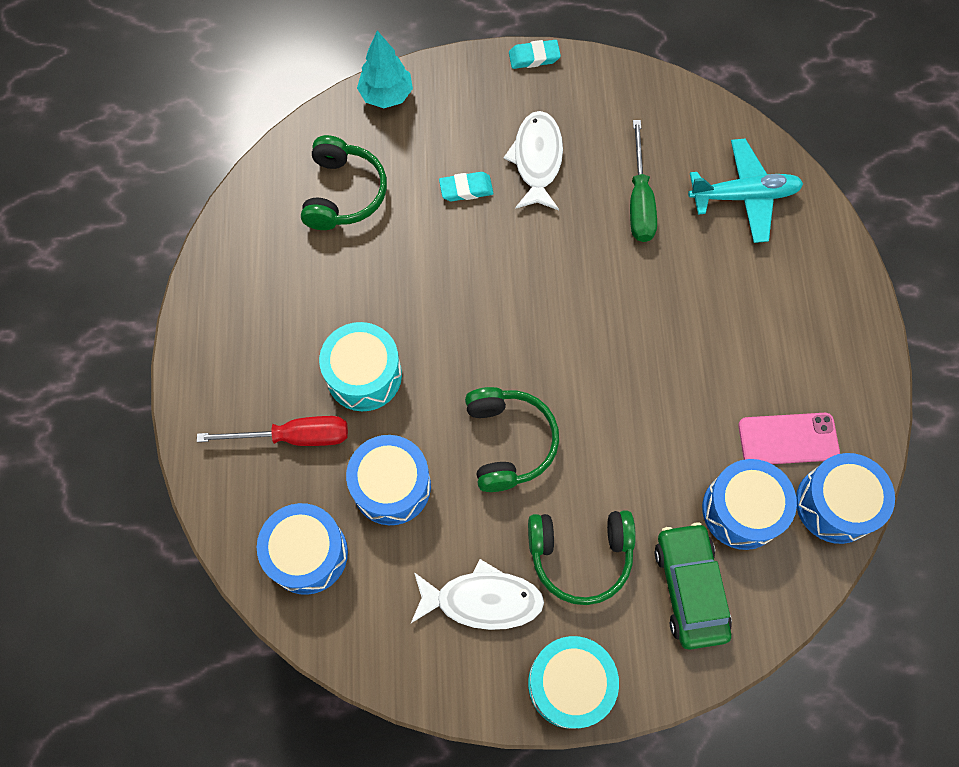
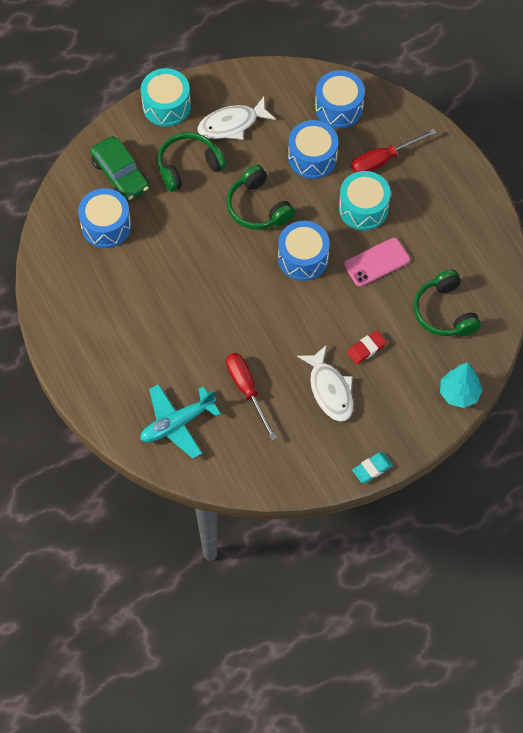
camera: 155 degrees right, 5 degrees down
turquoise eraser [439,172,494,201] -> red eraser [347,331,387,365]
green screwdriver [630,120,657,242] -> red screwdriver [226,353,277,441]
pink phone [738,413,840,464] -> pink phone moved to [344,238,410,287]
blue drum [796,453,895,544] -> blue drum moved to [278,221,330,281]

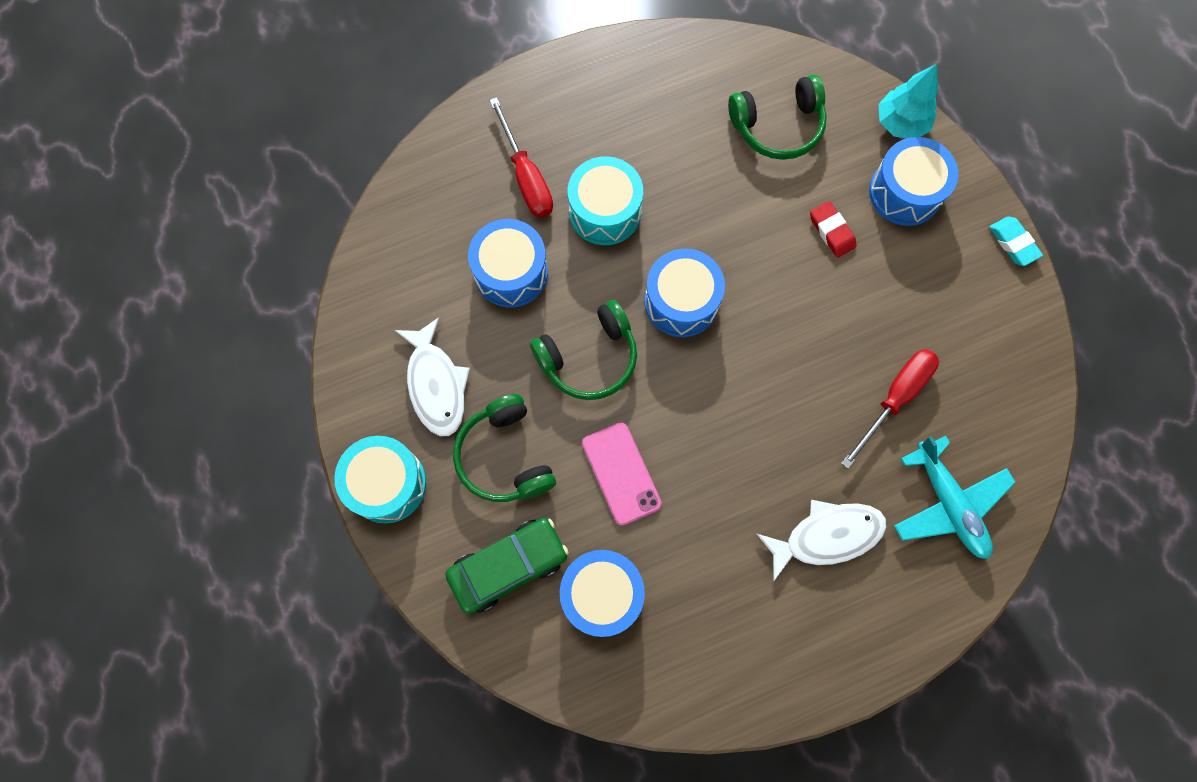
camera: 85 degrees left, 10 degrees up
red screwdriver [226,353,277,441] -> red screwdriver turned 150 degrees clockwise [841,349,939,469]
white fish [297,345,353,422] -> white fish moved to [757,500,887,582]
blue drum [315,70,365,128] -> blue drum moved to [869,137,958,226]
pink phone [344,238,410,287] -> pink phone moved to [582,422,662,526]

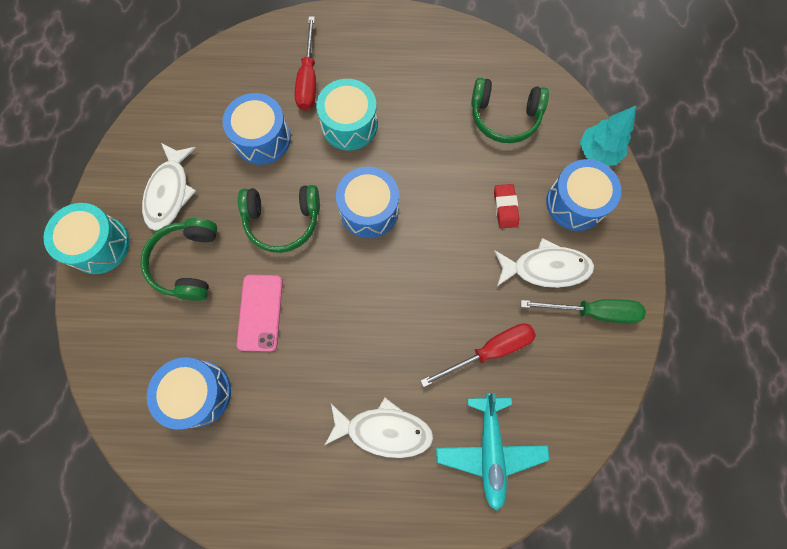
camera: 25 degrees right, 0 degrees up
green car [445,518,569,614] -> none
turquoise eraser [990,216,1043,266] -> none
none -> white fish [494,238,594,288]
none -> green screwdriver [521,299,646,324]

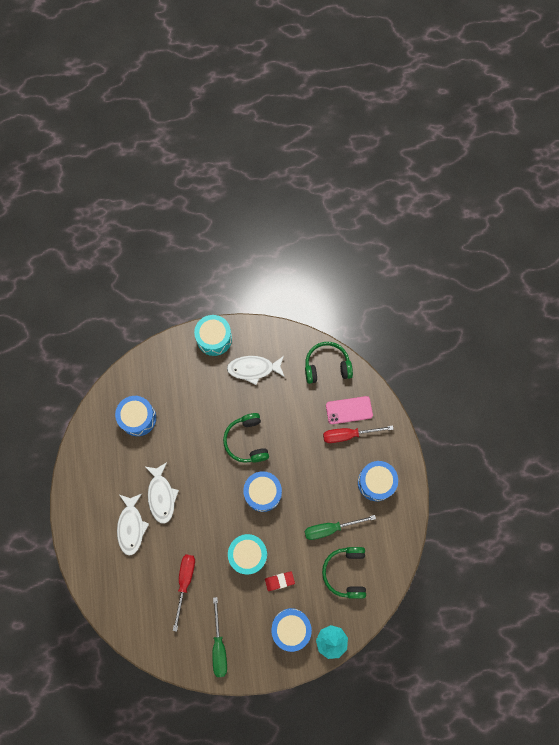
camera: 80 degrees right, 0 degrees up
green headphones [140,218,217,301] -> green headphones moved to [305,342,353,384]
blue drum [222,93,291,165] -> blue drum moved to [358,461,398,501]
pink phone [237,275,283,352] -> pink phone moved to [326,396,373,424]
turquoise drum [316,79,377,150] -> turquoise drum moved to [228,534,267,574]
red screwdriver [420,323,536,387] -> red screwdriver turned 135 degrees counterclockwise [173,554,195,632]
turquoise plane [436,393,549,511] -> none
white fish [494,238,594,288] -> white fish moved to [146,462,179,524]
none -> green screwdriver [304,515,376,540]

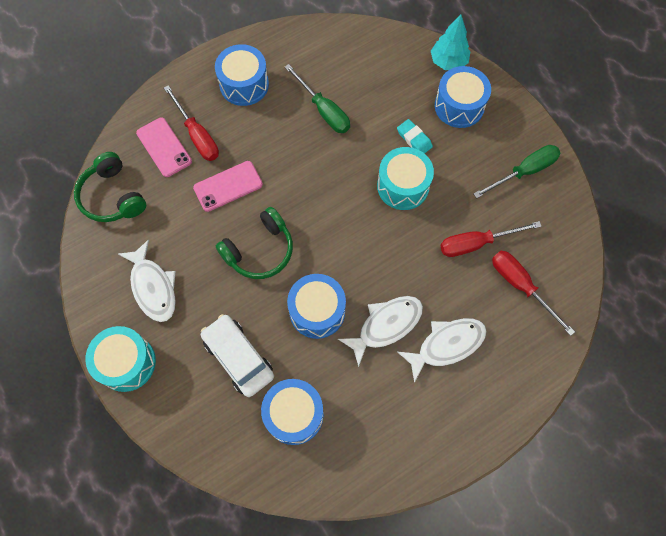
camera: 115 degrees left, 5 degrees down
blue drum [243,471,282,512] -> blue drum moved to [287,274,346,339]
red eraser [265,571,295,591] -> turquoise eraser [397,119,433,154]
green headphones [322,547,366,599] -> none
none -> pink phone [193,161,263,212]
none -> white car [201,314,274,397]
none -> red screwdriver [492,251,575,336]

